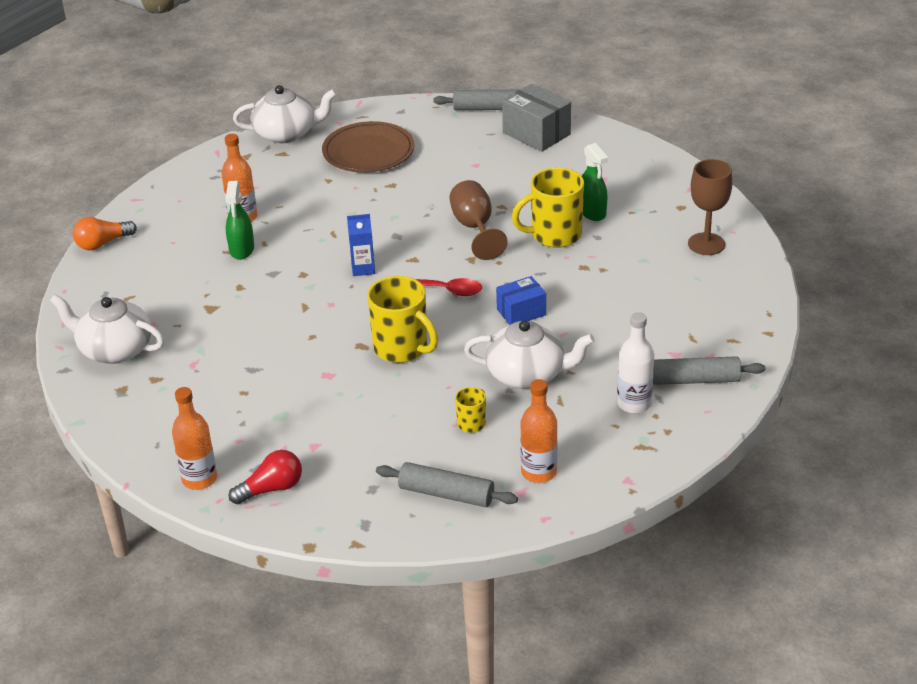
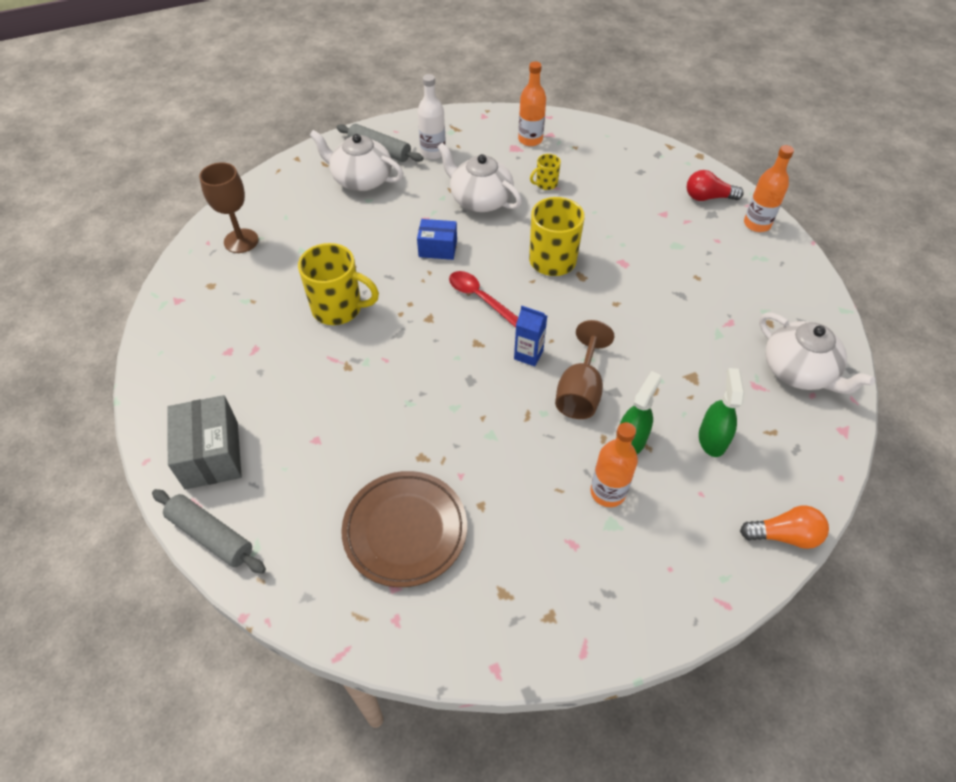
camera: 150 degrees left, 15 degrees up
white teapot [233,85,337,143] -> white teapot moved to [310,130,403,191]
grey rolling pin [376,462,518,507] -> none
brown goblet [449,180,508,260] -> brown goblet moved to [555,320,614,419]
green spray bottle [582,143,608,221] -> green spray bottle moved to [699,368,744,457]

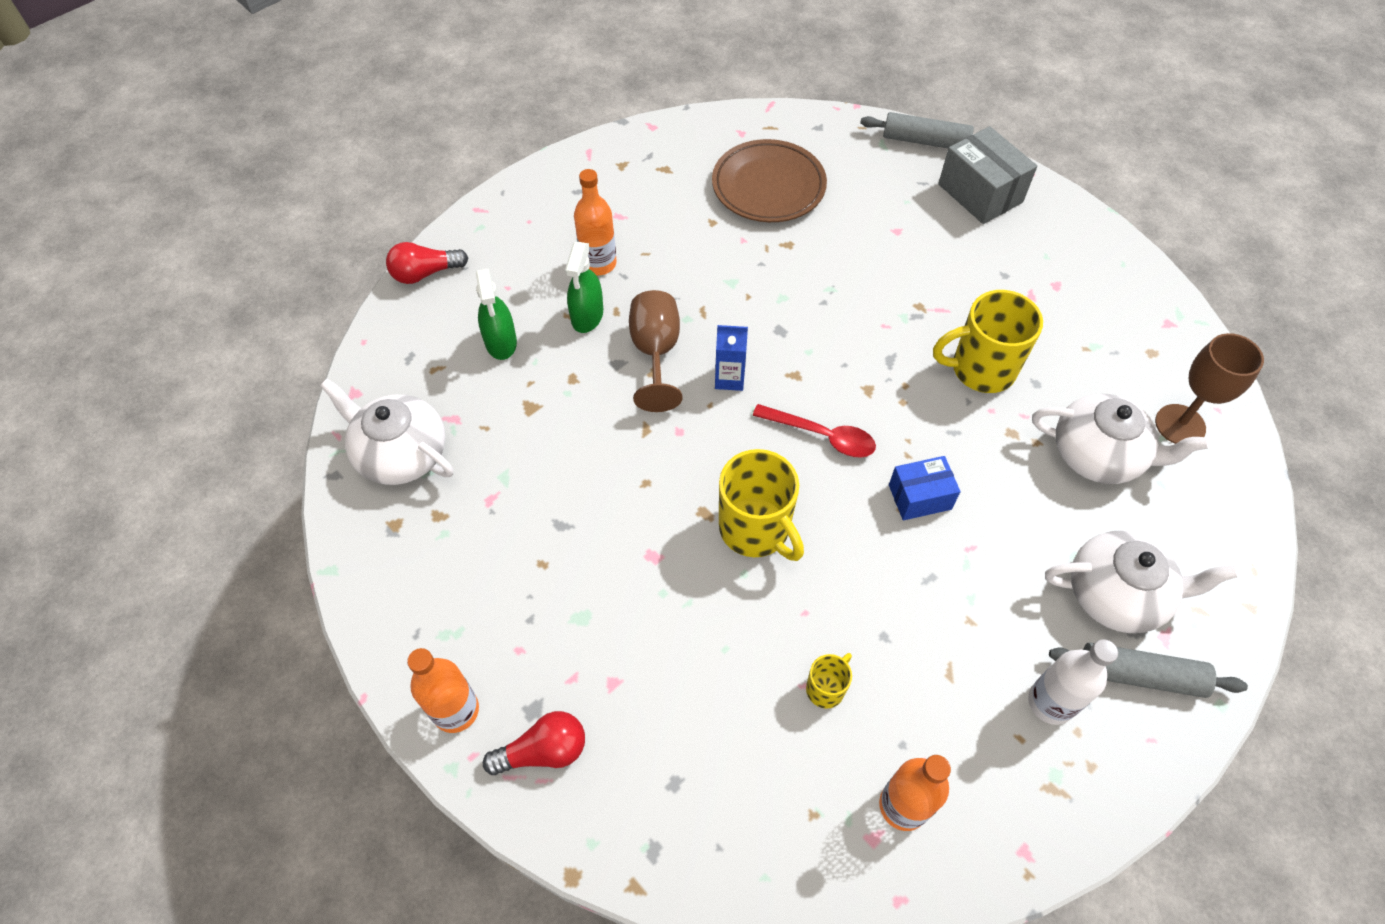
camera: 160 degrees right, 5 degrees up
white teapot [437,143,522,212] -> white teapot moved to [1032,394,1209,484]
orange light bulb [740,505,829,549] -> red light bulb [386,242,468,284]

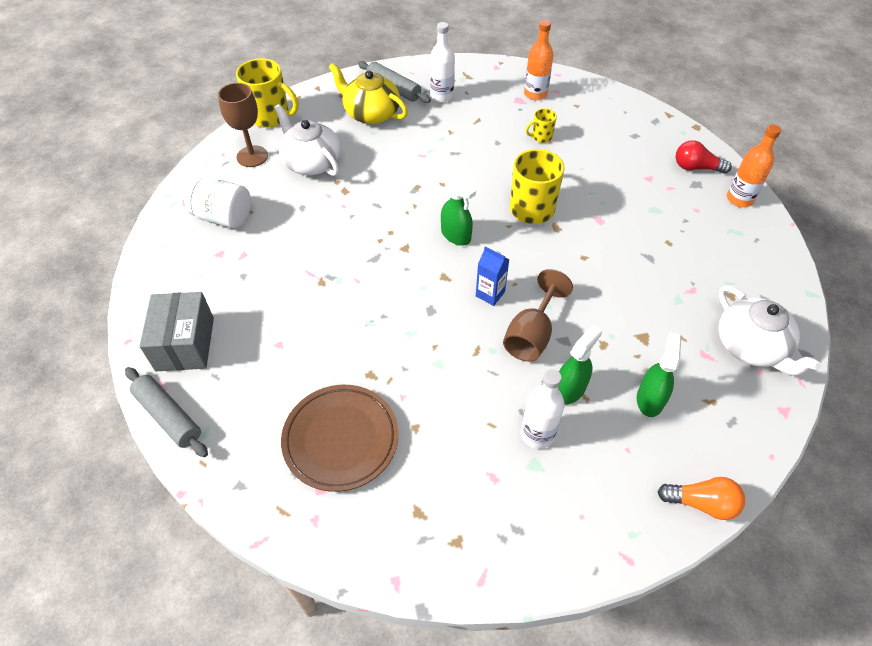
camera: 150 degrees left, 5 degrees down
red light bulb [386,242,468,284] -> orange light bulb [658,477,745,520]
orange bottle [574,169,617,276] -> white bottle [521,369,565,449]
red spoon [753,404,876,457] -> green spray bottle [441,175,476,246]
blue box [889,456,961,520] -> none
yellow mug [933,290,1043,393] -> yellow mug moved to [236,58,299,128]
white teapot [1045,531,1238,633] -> yellow teapot [329,63,408,124]
none -> white jar [184,178,251,228]

